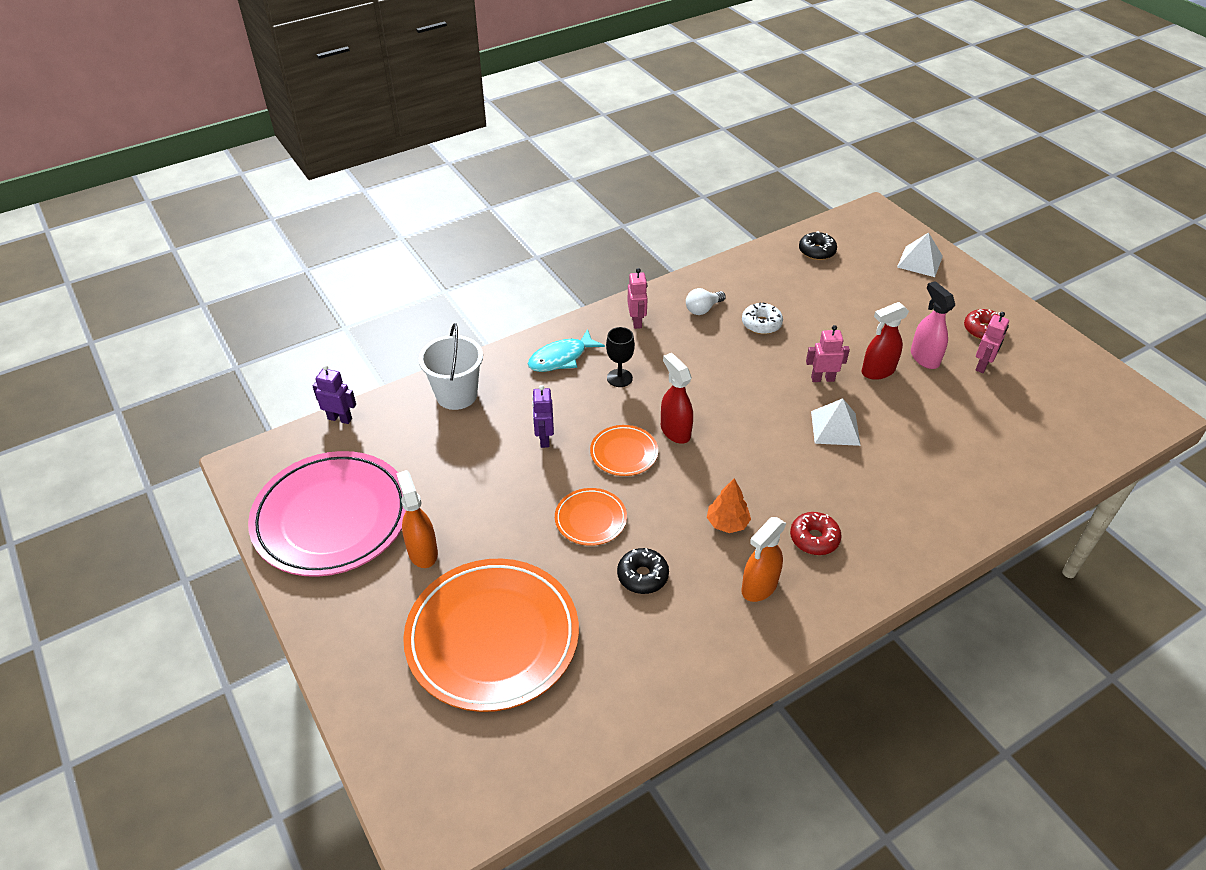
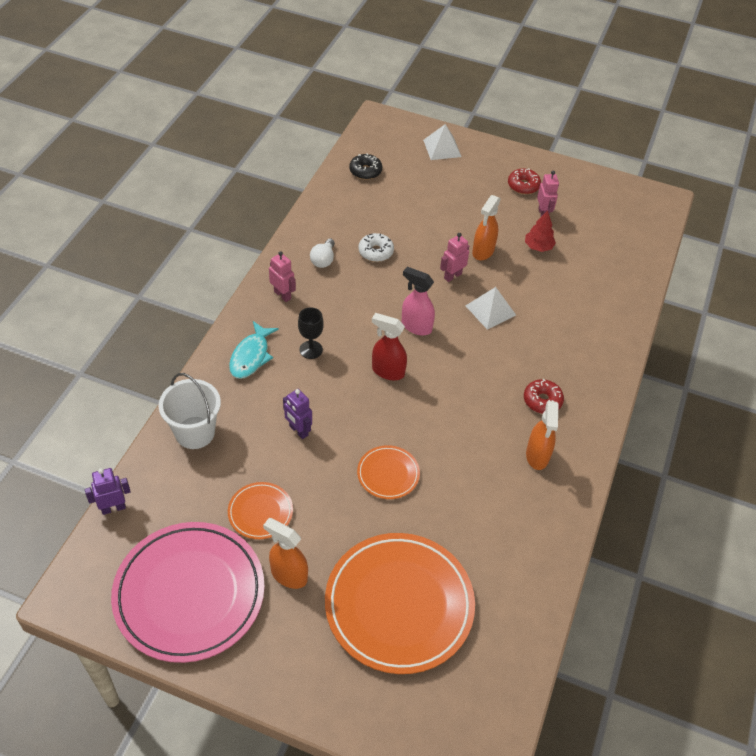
camera: 40 degrees left, 5 degrees up
orange plate [590,425,658,476] -> orange plate moved to [228,482,293,539]
black donut [617,548,669,594] -> none
orange tree [707,478,751,533] -> none
red spray bottle [862,302,909,380] -> orange spray bottle [472,195,501,260]
pink spray bottle [911,281,955,369] -> pink spray bottle moved to [402,267,435,335]
none -> red tree [525,210,556,252]

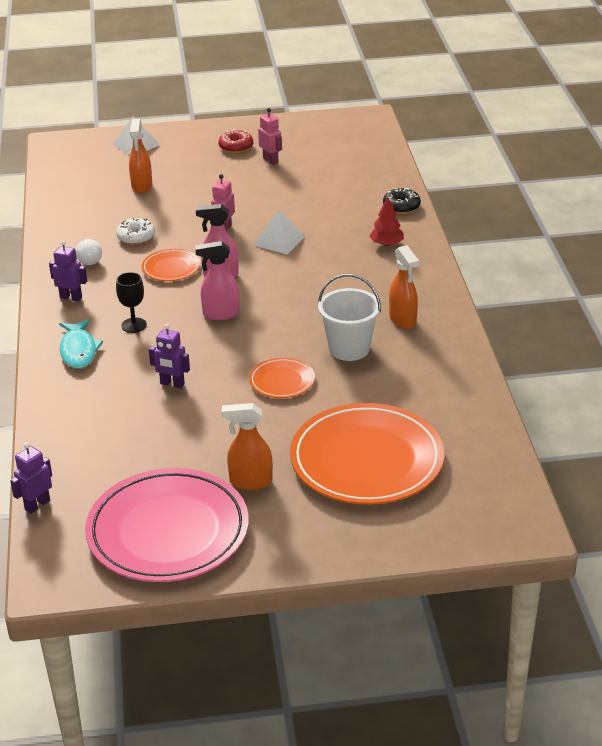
camera: 25 degrees left, 15 degrees down
white bucket [158,373,221,449] -> white bucket moved to [318,274,381,361]
orange plate [228,482,293,539] -> orange plate moved to [142,249,200,281]
pink robot [269,251,296,302] -> purple robot [49,240,87,301]
black donut [349,153,382,180] -> black donut moved to [383,188,421,214]
red spray bottle [372,313,407,380] -> pink spray bottle [195,241,240,320]
orange spray bottle [472,195,501,260] -> orange spray bottle moved to [129,119,152,193]
red donut [524,379,564,414] -> none
red tree [525,210,556,252] -> red tree moved to [370,197,404,246]

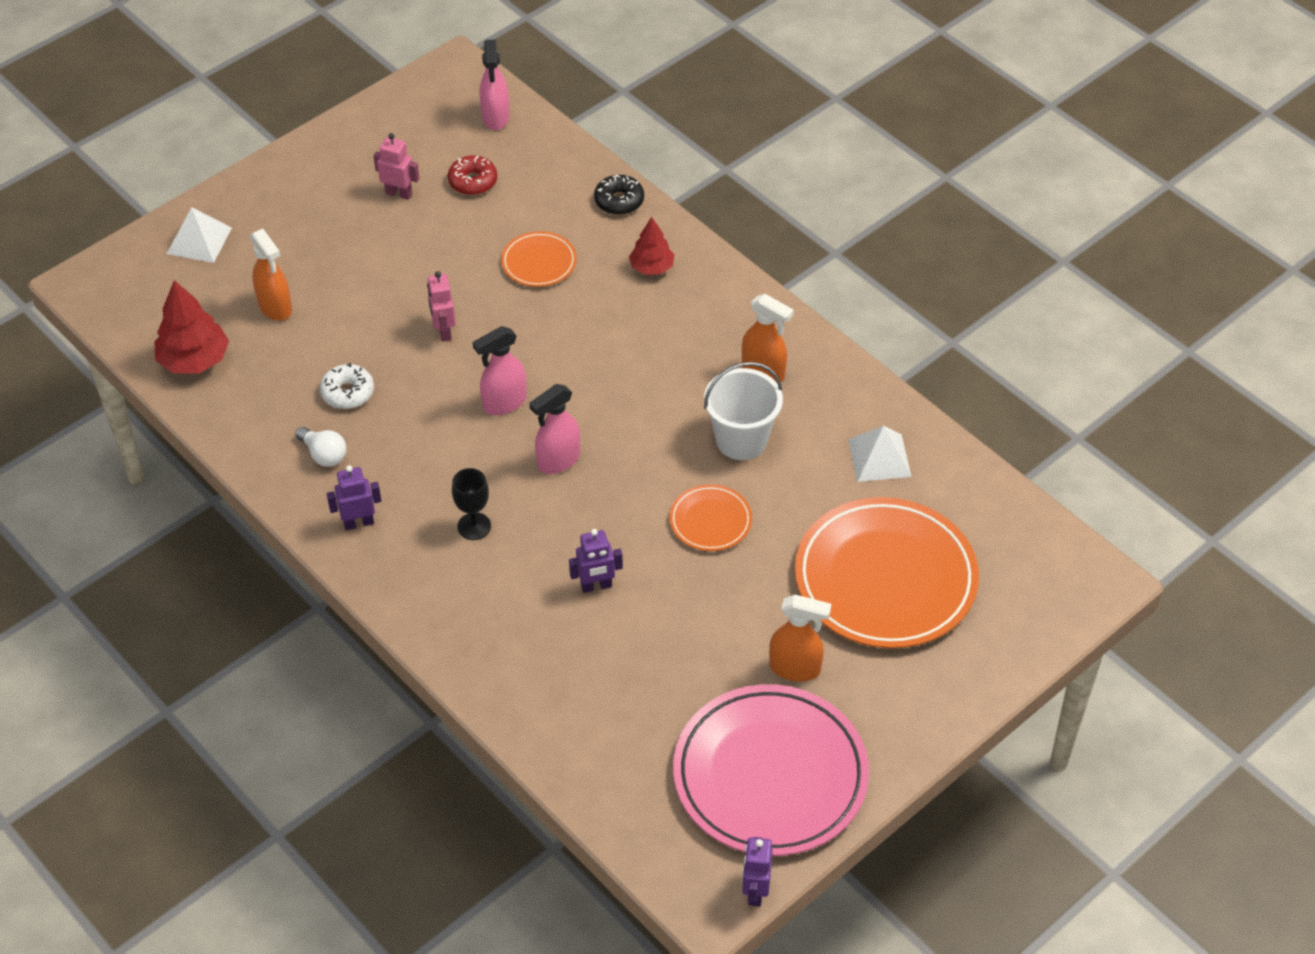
camera: 35 degrees left, 15 degrees up
purple robot [10,443,52,514] -> purple robot moved to [742,837,773,906]
turquoise fish [59,319,103,369] -> none
orange plate [142,249,200,281] -> orange plate moved to [501,231,577,287]
red donut [218,129,253,153] -> red donut moved to [448,155,497,195]
orange spray bottle [221,403,273,490] -> orange spray bottle turned 135 degrees counterclockwise [769,594,831,681]
white pyramid [253,210,305,254] -> white pyramid moved to [848,426,911,482]
none -> red tree [154,280,229,373]
none -> pink spray bottle [480,39,510,130]

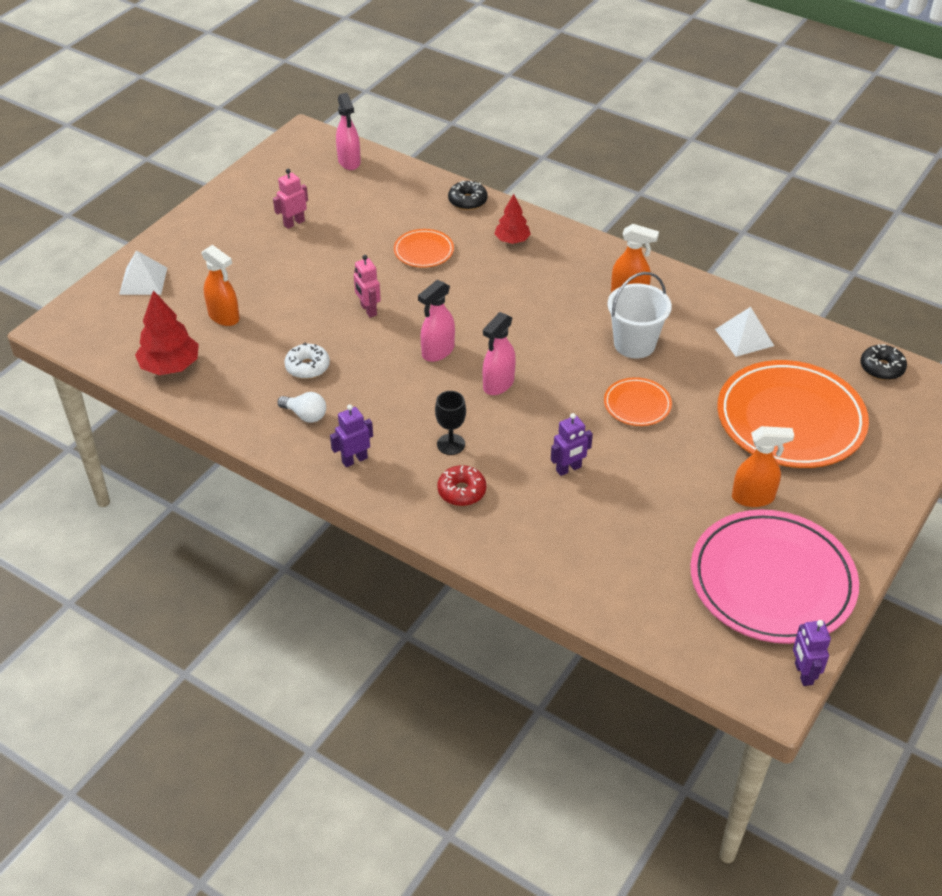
camera: 15 degrees left, 5 degrees down
pink robot [373,133,419,200] -> pink robot turned 45 degrees counterclockwise [273,169,308,229]
red donut [448,155,497,195] -> red donut moved to [437,465,486,506]
none -> black donut [860,344,907,380]

